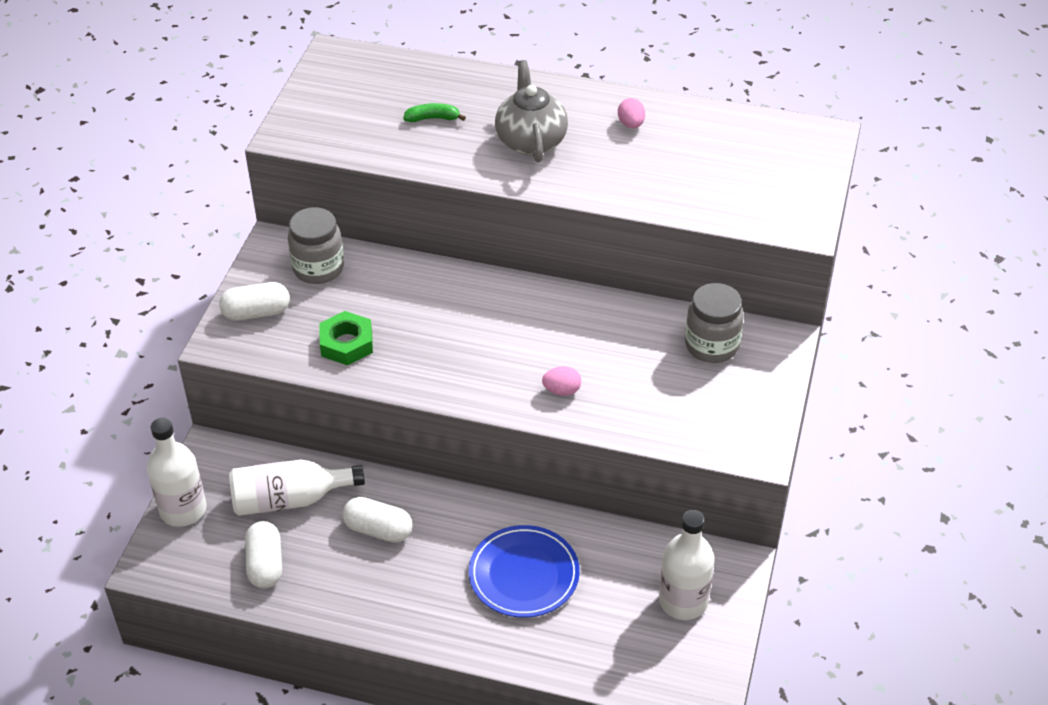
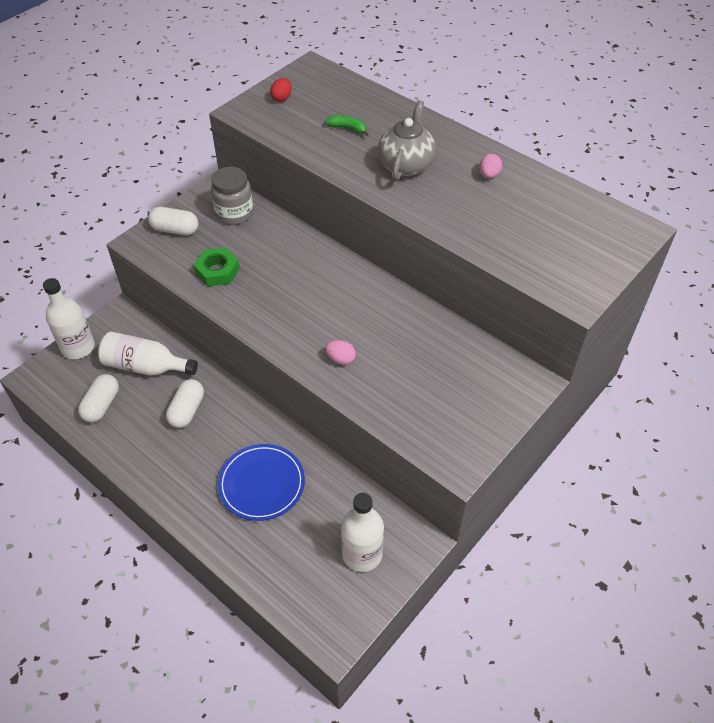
camera: 25 degrees right, 5 degrees up
white capsule [343,497,412,543] -> white capsule turned 60 degrees clockwise [166,379,204,428]
grey jar [685,283,744,363] -> none
none -> red egg [270,78,292,102]

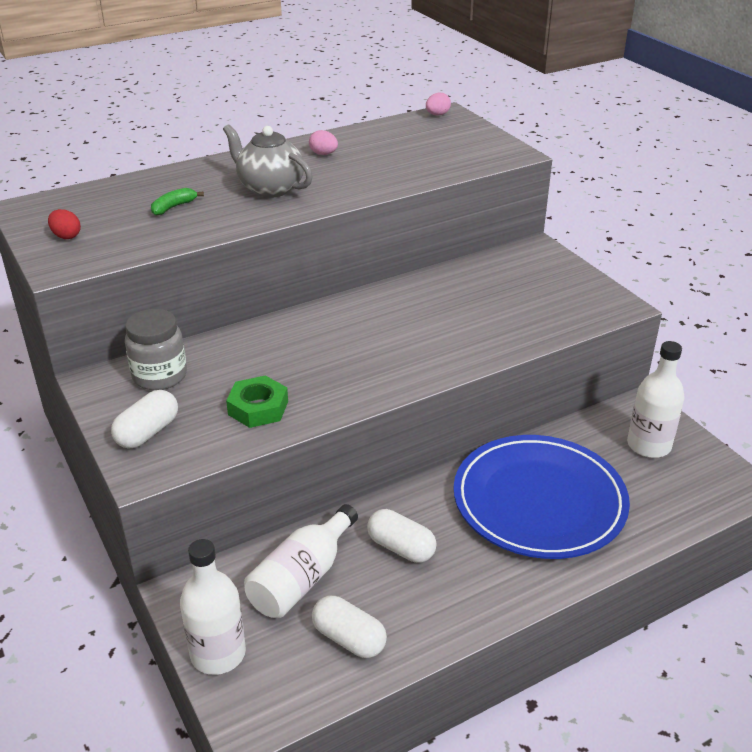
camera: 70 degrees left, 15 degrees down
blue plate [218,444,305,521] -> blue plate [453,435,630,559], size x1.62
pink egg [325,340,356,365] -> pink egg moved to [426,92,451,116]

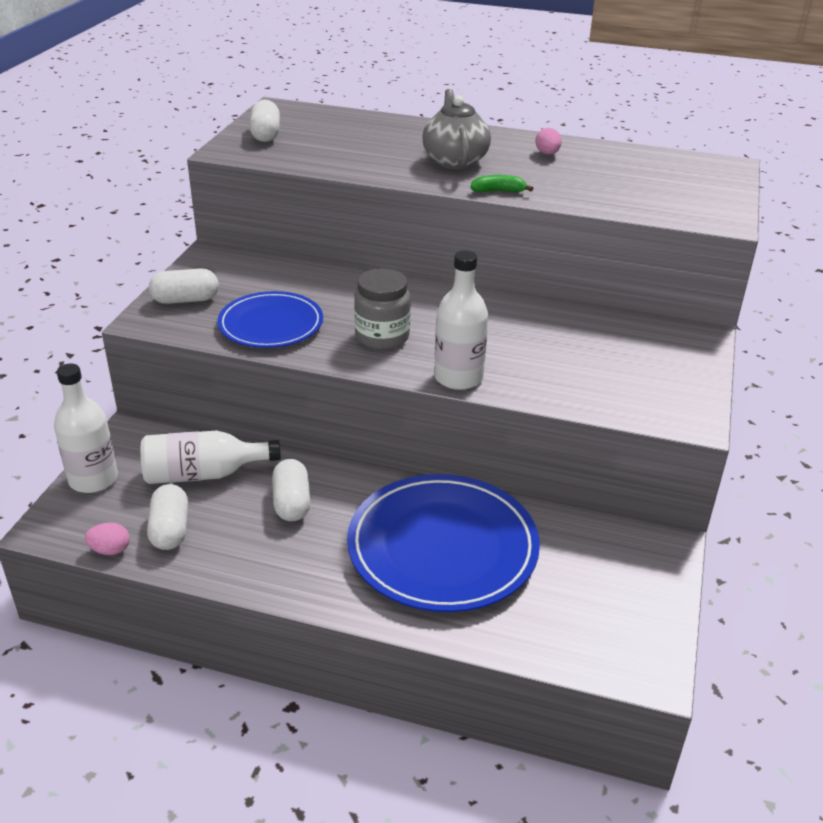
camera: 45 degrees right, 0 degrees up
red egg [48,209,81,239] -> white capsule [249,100,280,142]
grey jar [125,309,187,390] -> grey jar moved to [354,269,411,350]
green banana [151,188,204,216] -> green banana moved to [471,175,533,193]
green nut [226,375,288,428] -> blue plate [217,291,323,348]
pink egg [426,92,451,116] -> pink egg moved to [85,523,130,555]
white bottle [627,341,685,458] -> white bottle moved to [434,250,488,390]

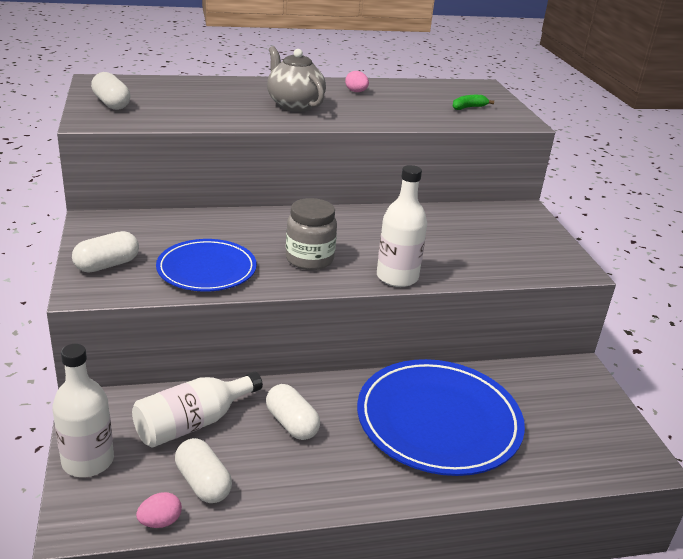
camera: 30 degrees left, 5 degrees down
green banana [471,175,533,193] -> green banana moved to [452,95,494,110]

